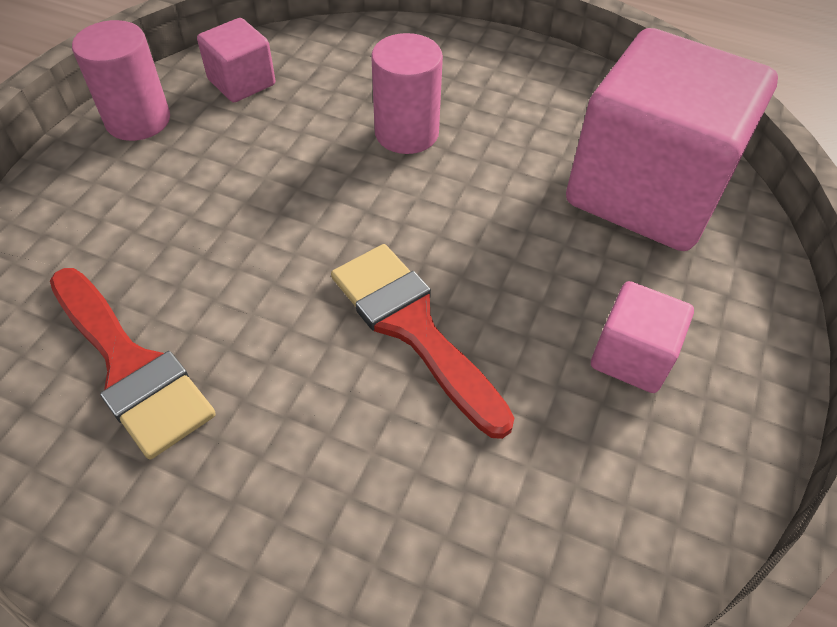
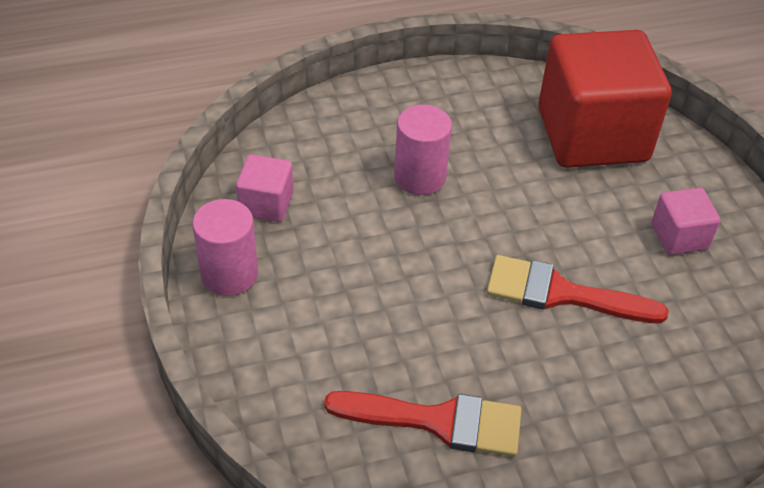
camera: 40 degrees left, 5 degrees down
pink cube [566,28,778,251] -> red cube [538,30,672,168]

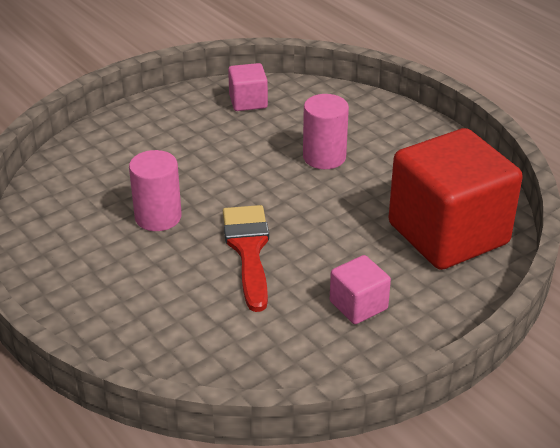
camera: 70 degrees right, 10 degrees down
pink cylinder [192,199,258,296] -> pink cylinder moved to [129,150,182,231]
red brush [324,391,522,457] -> none

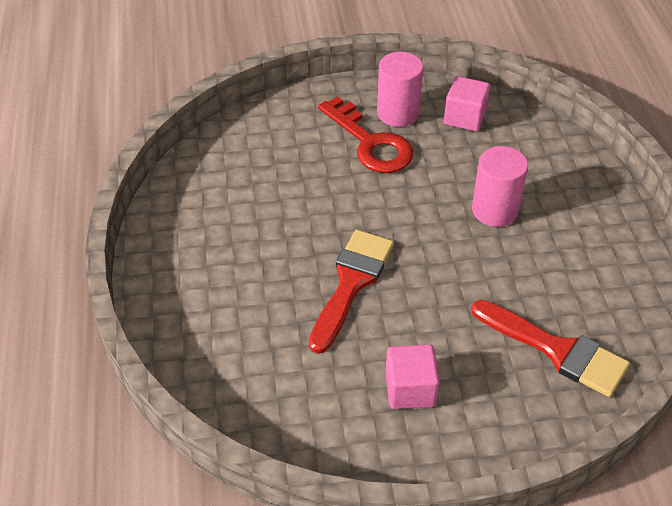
camera: 30 degrees right, 10 degrees up
pink cylinder [129,150,182,231] -> pink cylinder moved to [377,52,423,127]
red cube [388,128,523,270] -> red brush [471,300,630,397]
none -> red key [318,96,413,173]

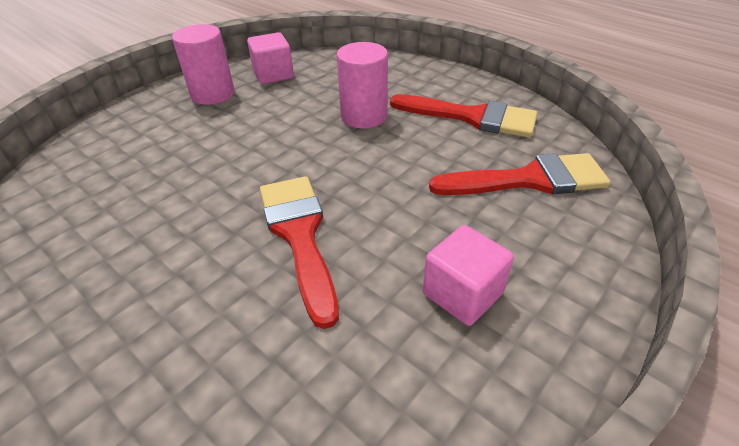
camera: 40 degrees left, 5 degrees down
red key [318,96,413,173] -> none
none -> red brush [390,94,538,138]

